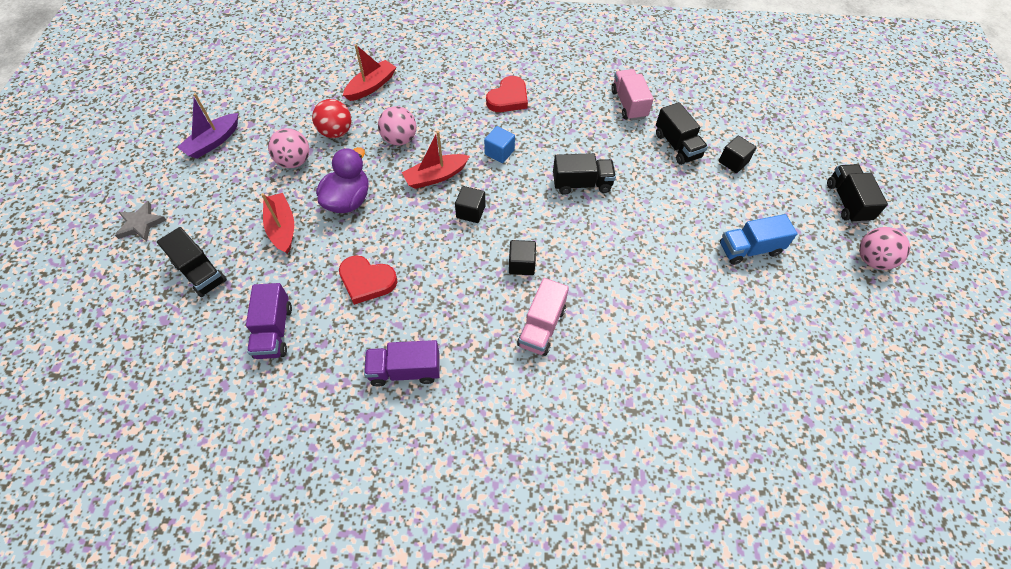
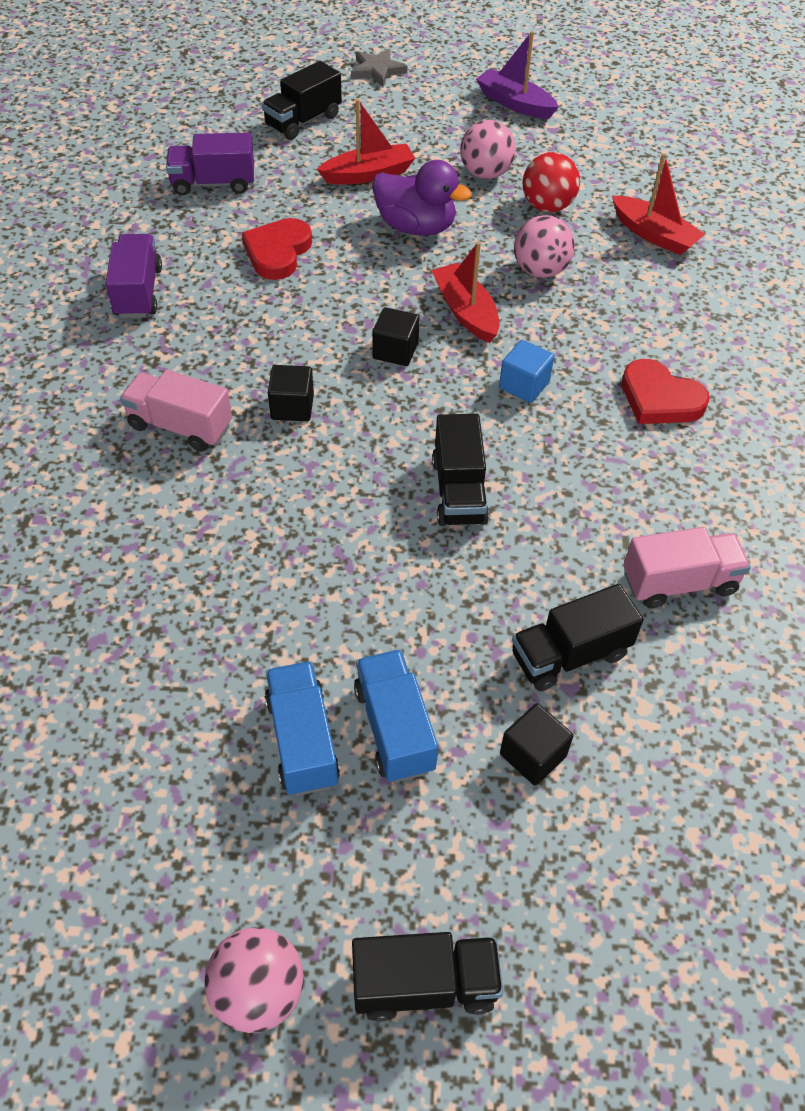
camera: 90 degrees right, 5 degrees down
none -> blue truck [354,649,438,783]

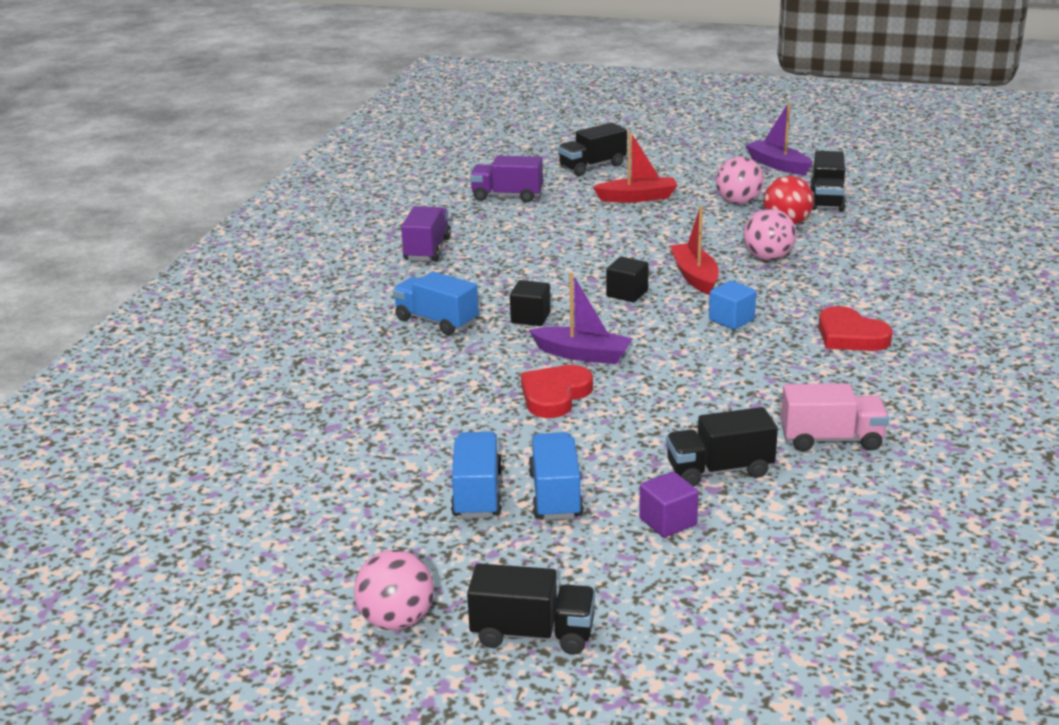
camera: 15 degrees right, 25 degrees down
pink truck [120,370,232,452] -> blue truck [393,271,479,335]
red heart [242,218,312,280] -> red heart moved to [521,365,593,418]
grey star [351,49,407,87] -> none
purple duck [372,160,472,236] -> none
black truck [432,414,489,526] -> black truck moved to [810,151,846,211]
black cube [500,703,573,786] -> purple cube [639,471,699,538]
red boat [612,153,705,255] -> none
none -> purple boat [529,272,633,364]

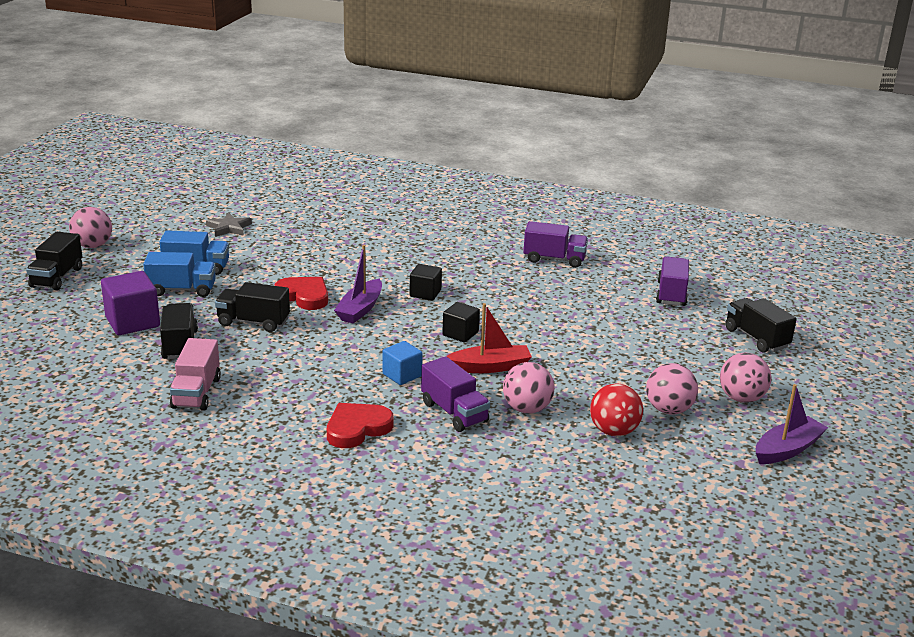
camera: 90 degrees right, 0 degrees up
blue truck [393,271,479,335] -> none
red boat [593,131,678,202] -> none
purple cube [639,471,699,538] -> purple cube [101,271,160,335], size x1.62
black truck [810,151,846,211] -> black truck moved to [215,282,290,332]
none -> grey star [206,213,252,237]
none -> purple truck [421,356,490,432]
none -> pink ball [720,353,771,403]

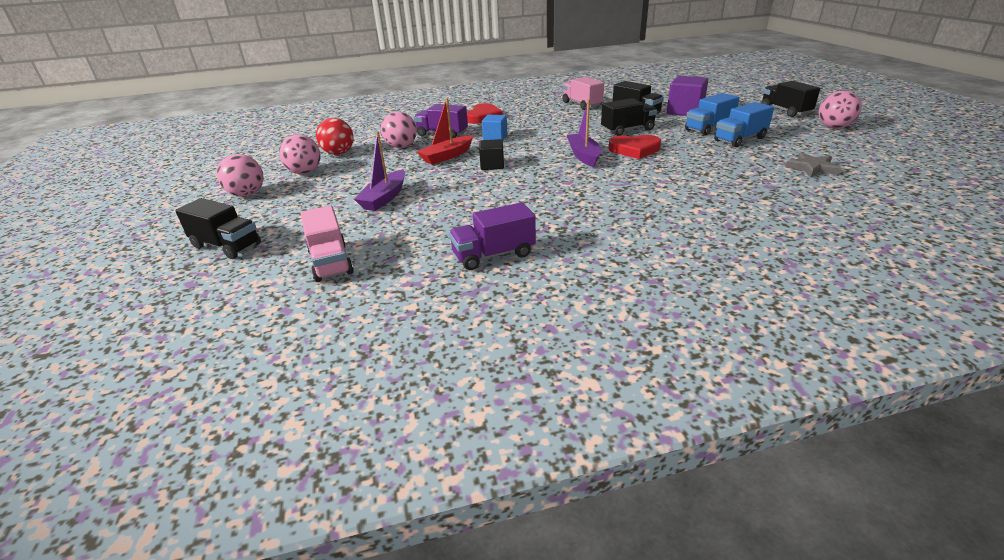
camera: 150 degrees right, 5 degrees up
black cube [409,264,442,301] -> none
purple truck [656,256,689,306] -> pink truck [301,206,354,282]
purple boat [756,384,828,464] -> purple boat moved to [354,131,405,211]

